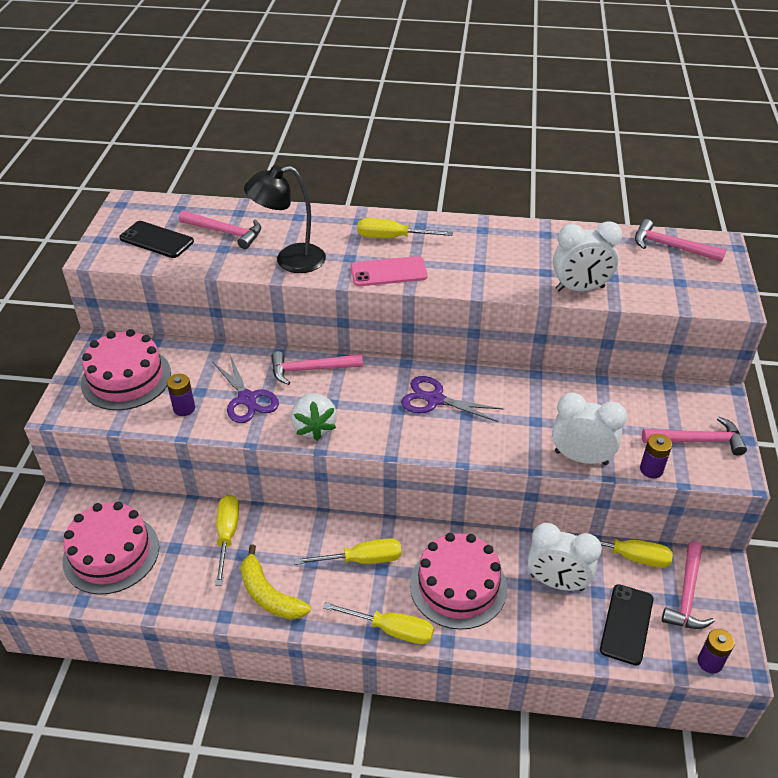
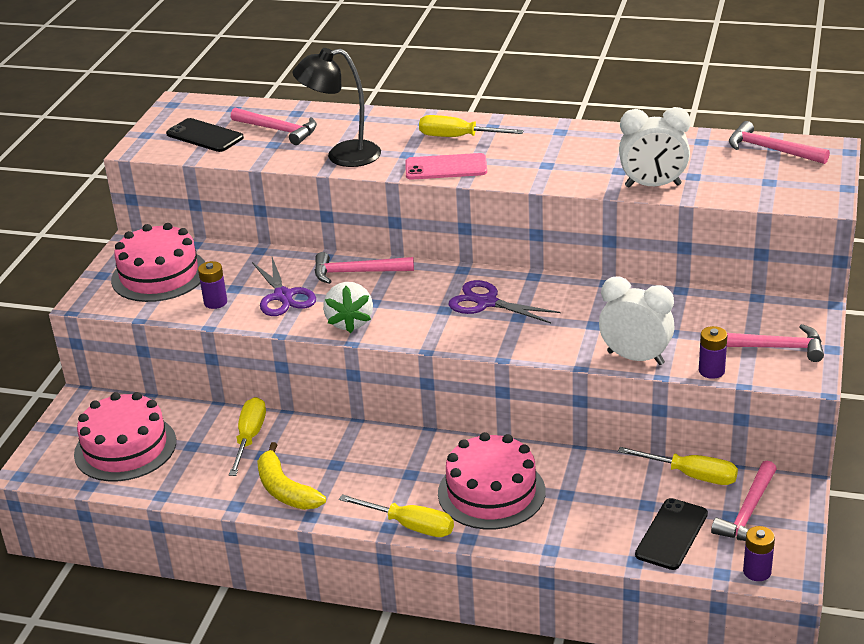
camera: 10 degrees right, 10 degrees down
yellow screwdriver [294,538,402,565] -> none
white clock [527,523,602,591] -> none

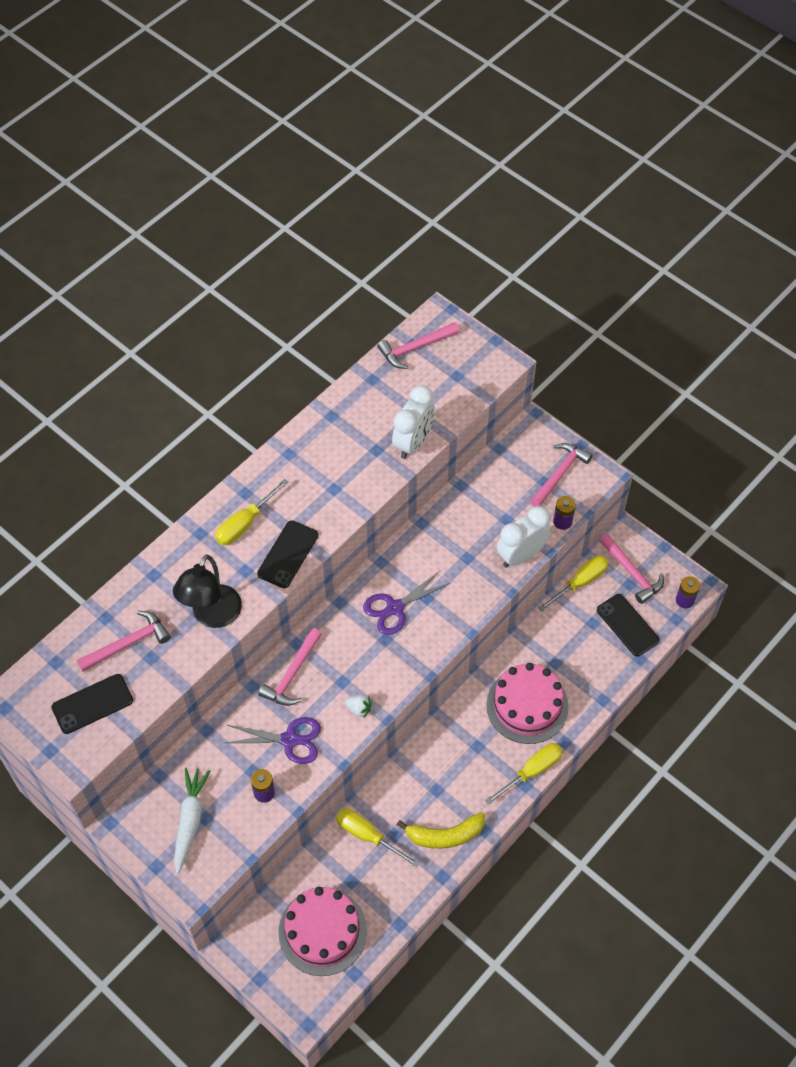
camera: 65 degrees left, 25 degrees up
pink cake [111,223,205,302] -> white carrot [174,768,210,874]
white strawberry [323,282,373,333] -> white strawberry [345,694,372,717], size x0.55
pink phone [406,153,487,180] -> black phone [257,520,318,588]

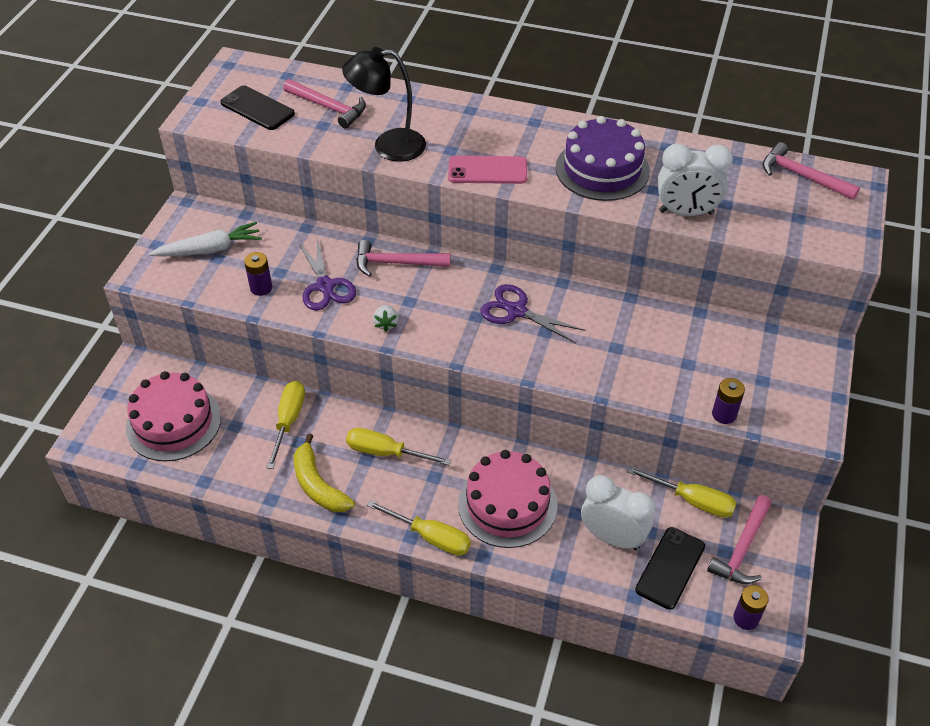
camera: 65 degrees right, 10 degrees down
yellow screwdriver [215,479,289,545] -> yellow screwdriver moved to [346,428,451,465]
black phone [257,520,318,588] -> pink phone [448,156,527,184]
white clock [497,506,551,567] -> white clock moved to [581,475,655,550]
pink hammer [530,443,593,507] -> none
none -> purple cake [556,116,650,201]

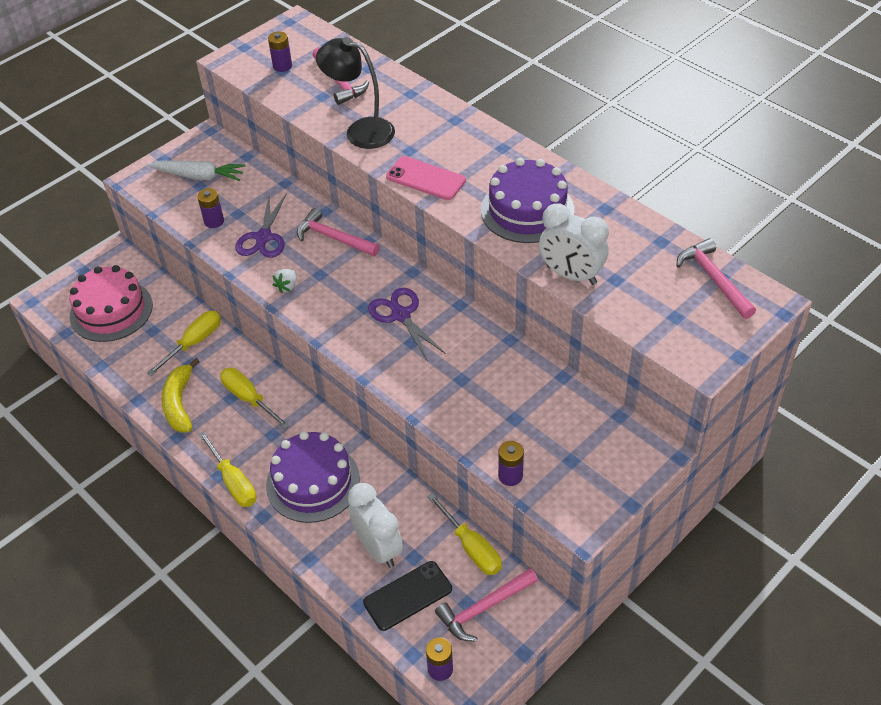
camera: 30 degrees right, 0 degrees up
black phone [220,85,295,130] -> purple battery [268,31,292,72]
pink cake [458,450,557,548] -> purple cake [266,431,360,523]

